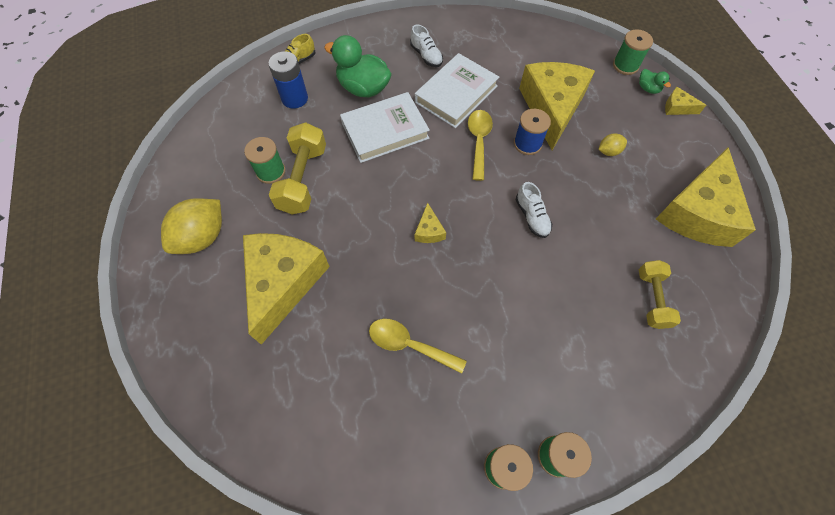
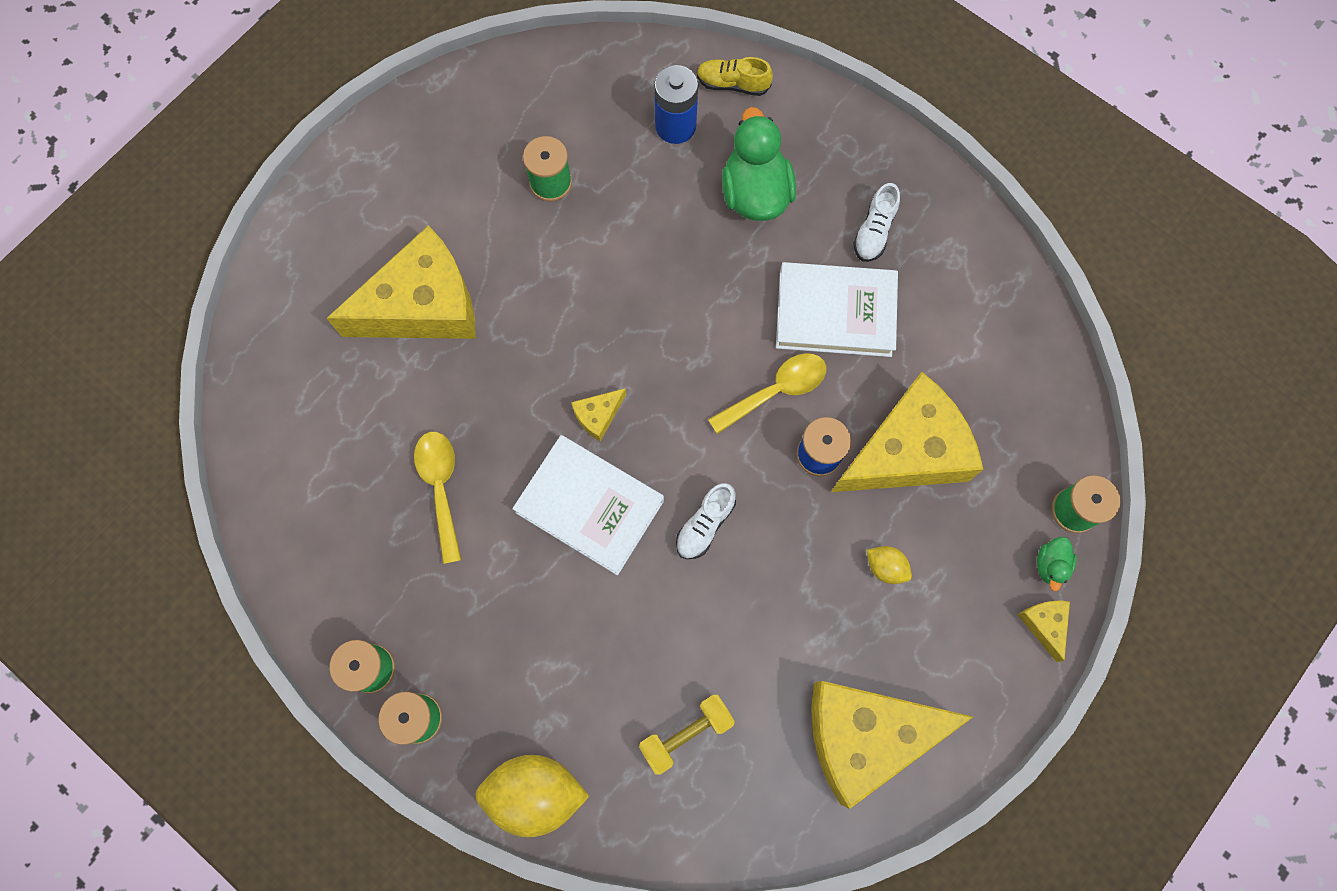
camera: 55 degrees right, 10 degrees up
yellow lemon [161,198,222,254] -> yellow lemon moved to [475,755,589,837]
yellow dumbbell [269,122,326,215] -> none
white book [340,92,430,163] -> white book moved to [512,435,664,575]

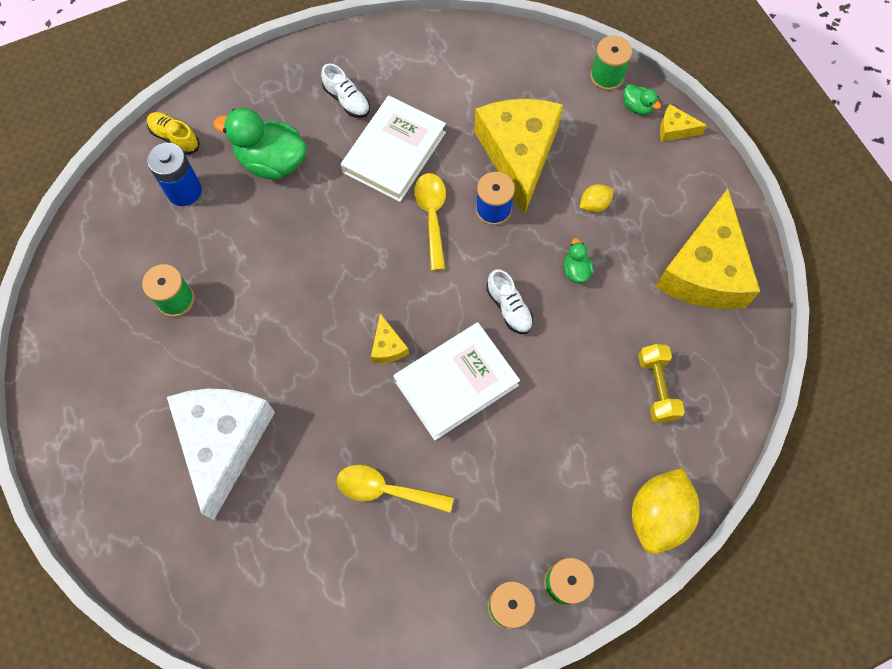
camera: 65 degrees left, 5 degrees down
yellow cheese [326,225,476,339] -> white cheese [167,389,275,520]
yellow shoe [696,57,773,96] -> yellow shoe turned 90 degrees clockwise [147,112,200,155]
none -> green duck [563,238,593,283]

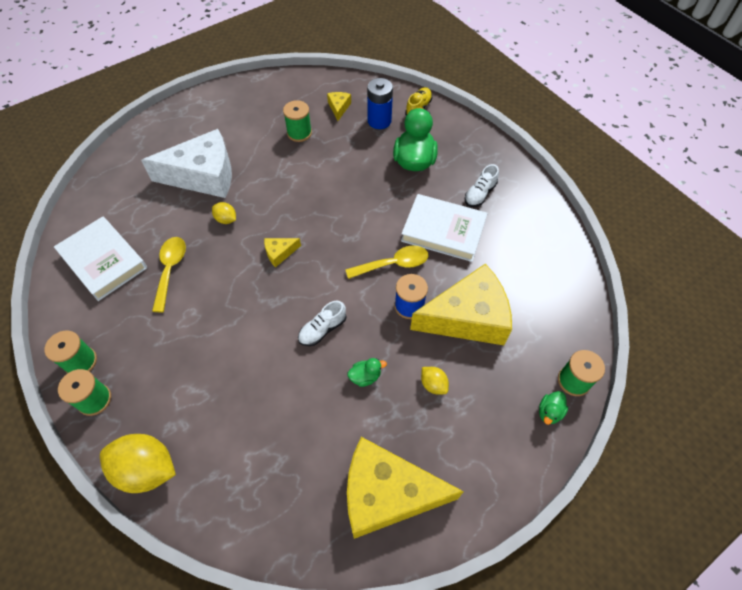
camera: 80 degrees right, 10 degrees down
white book [393,322,520,440] -> white book moved to [54,216,147,301]
yellow dumbbell [638,344,685,423] -> none
yellow cheese [660,104,707,142] -> yellow cheese moved to [327,92,351,121]
none -> yellow lemon [212,202,236,224]

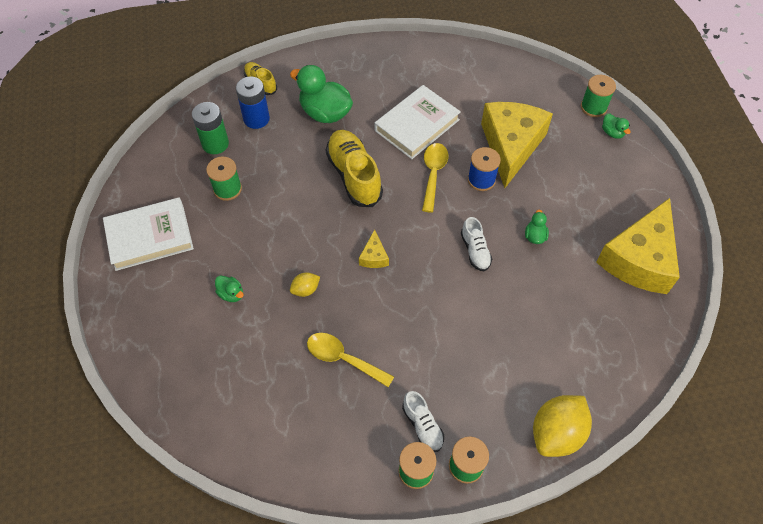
camera: 65 degrees left, 0 degrees up
white book [54,216,147,301] -> white book moved to [103,197,194,271]
white cheese [141,129,232,198] -> green duck [215,276,244,302]
yellow cheese [327,92,351,121] -> green battery [192,102,229,154]
yellow lemon [421,367,449,395] -> none
white shoe [465,164,499,207] -> white shoe moved to [402,391,444,452]
none -> yellow shoe [326,130,383,207]

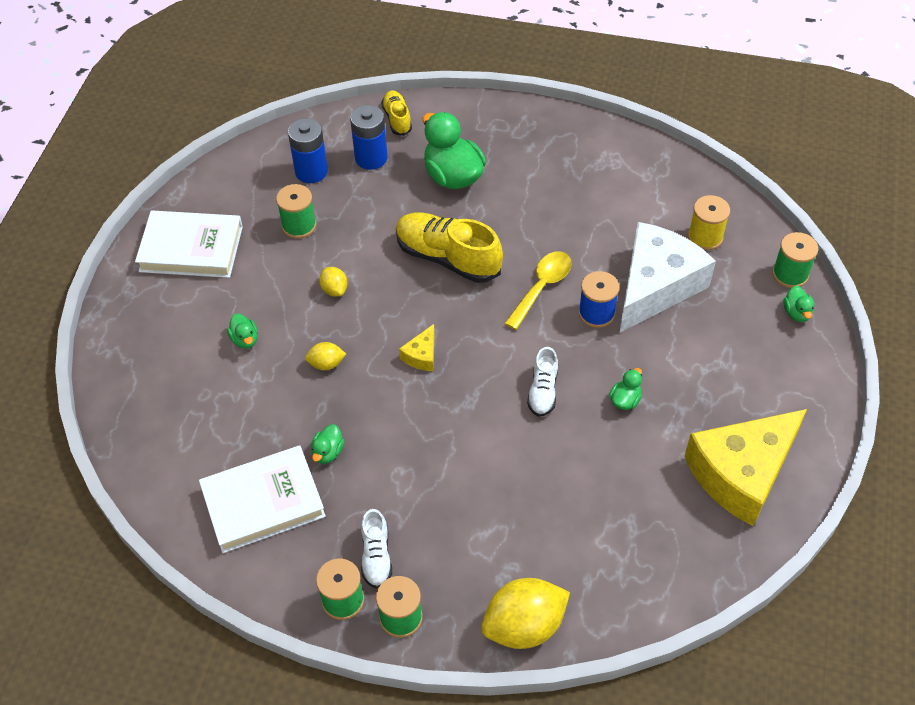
camera: 25 degrees right, 5 degrees down
green battery [192,102,229,154] -> blue battery [288,118,328,183]
yellow spoon [307,333,394,387] -> green duck [311,424,344,464]
yellow shoe [326,130,383,207] -> yellow shoe turned 60 degrees counterclockwise [396,212,503,283]
white book [375,85,461,159] -> white book moved to [199,445,326,553]
yellow cheese [481,102,553,188] -> white cheese [620,222,716,332]
none -> yellow lemon [319,267,348,297]
none -> yellow spool [688,195,730,250]

